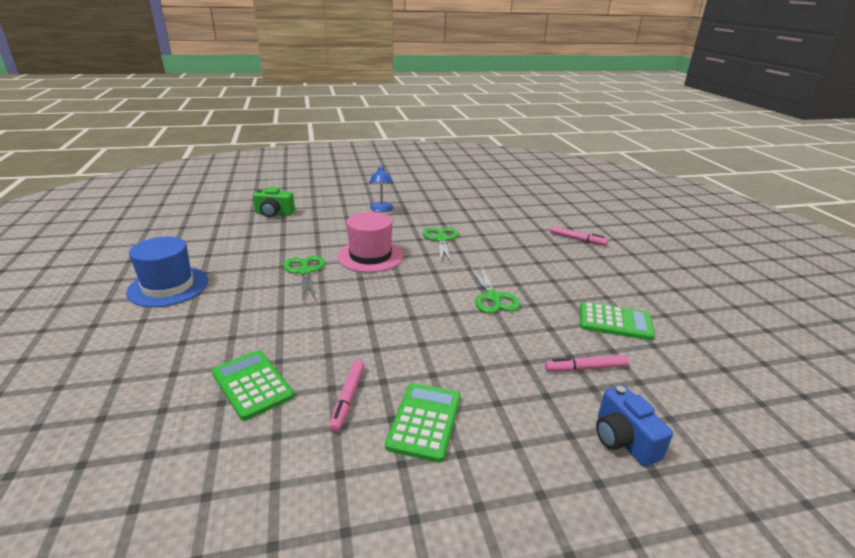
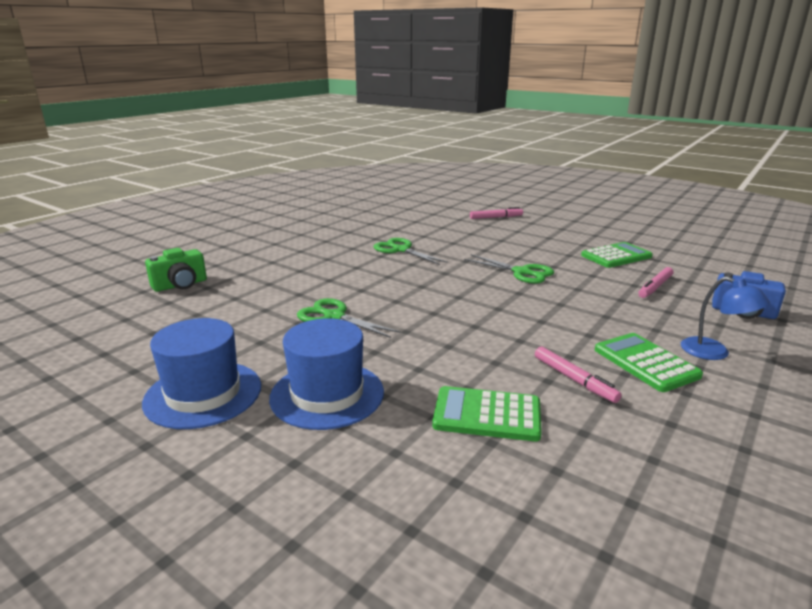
camera: 40 degrees left, 5 degrees down
pink hat [337,212,404,272] -> none
blue lamp [369,166,394,212] -> blue lamp moved to [681,276,770,360]
none -> blue hat [269,318,384,430]

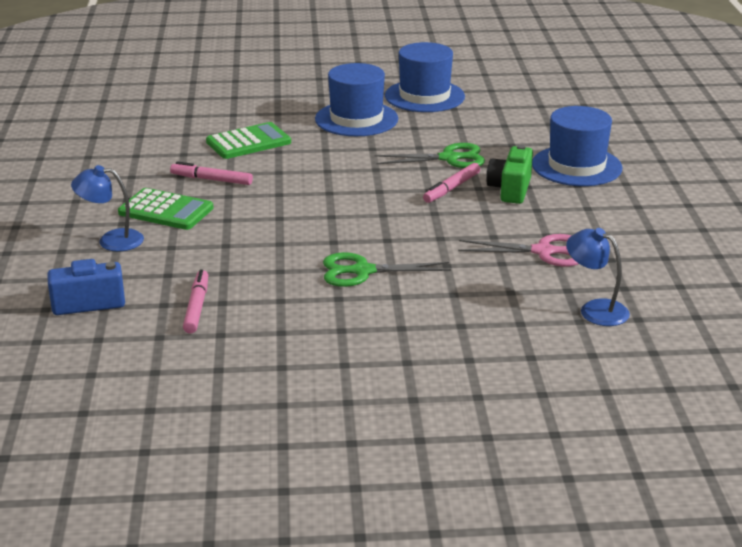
camera: 140 degrees right, 5 degrees up
green camera [145,248,207,292] -> green camera moved to [486,145,533,204]
green scissors [374,238,448,265] -> pink scissors [458,234,579,267]
pink marker [470,207,523,219] -> pink marker moved to [423,163,480,203]
green calculator [581,242,653,268] -> none
none -> blue hat [532,106,622,186]
none -> blue lamp [566,228,630,326]

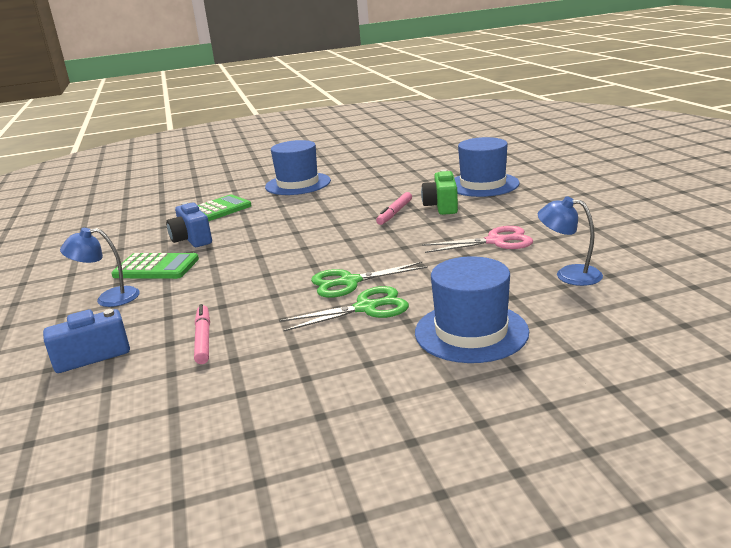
camera: 10 degrees left, 5 degrees down
pink marker [170,161,253,185] -> blue camera [166,202,212,247]
green scissors [374,143,485,168] -> green scissors moved to [279,286,409,331]
blue hat [385,42,465,112] -> blue hat moved to [415,256,529,363]

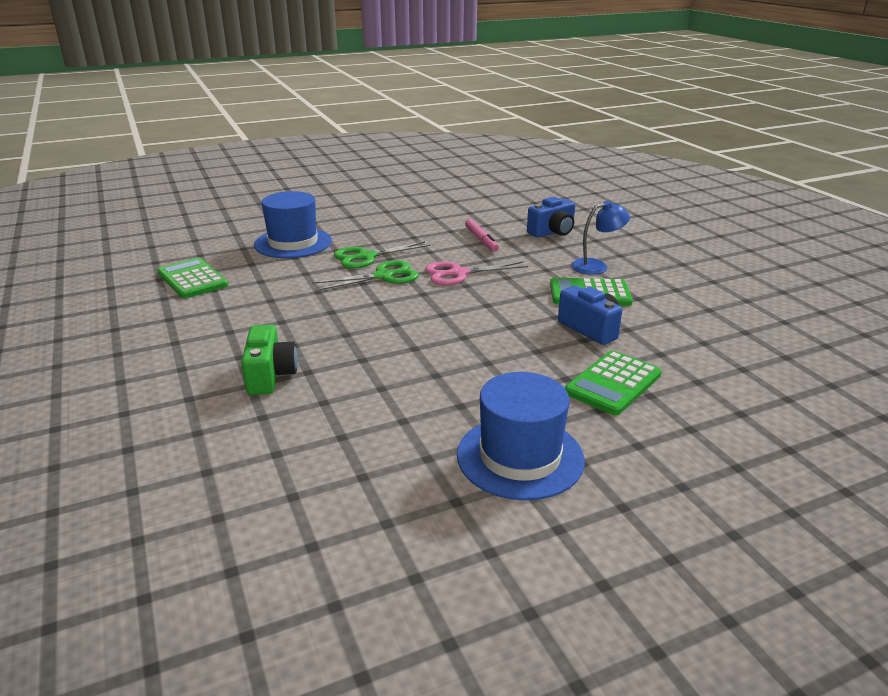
camera: 170 degrees right, 5 degrees up
pink marker [376,192,412,225] -> none
pink scissors [422,226,533,253] -> pink scissors moved to [425,261,528,285]
blue hat [454,137,519,197] -> none
blue lamp [538,196,603,286] -> green calculator [157,258,228,299]

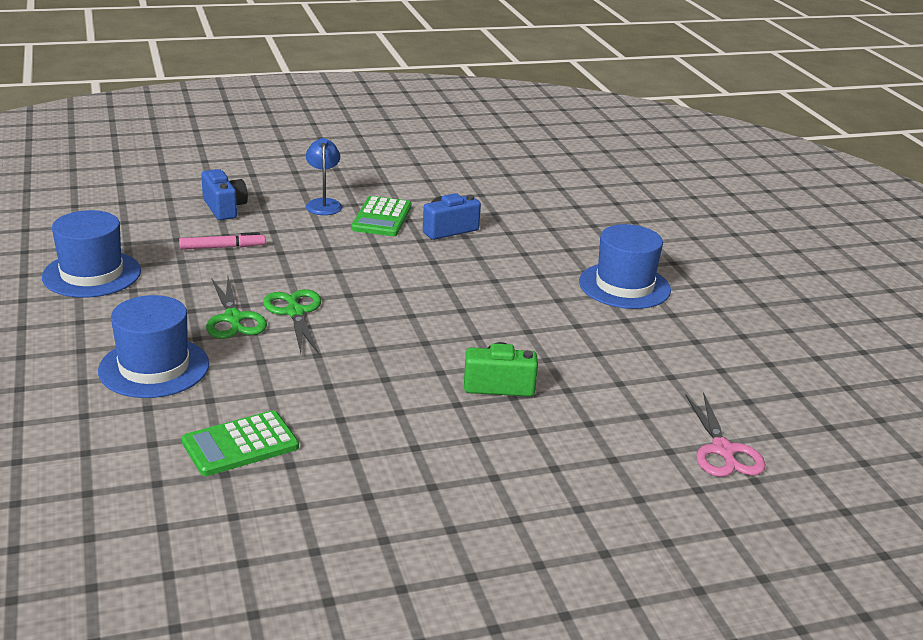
camera: 85 degrees left, 0 degrees up
pink scissors [425,261,528,285] -> pink scissors moved to [685,392,765,477]
green calculator [565,351,662,415] -> none
none -> blue hat [42,210,141,298]

